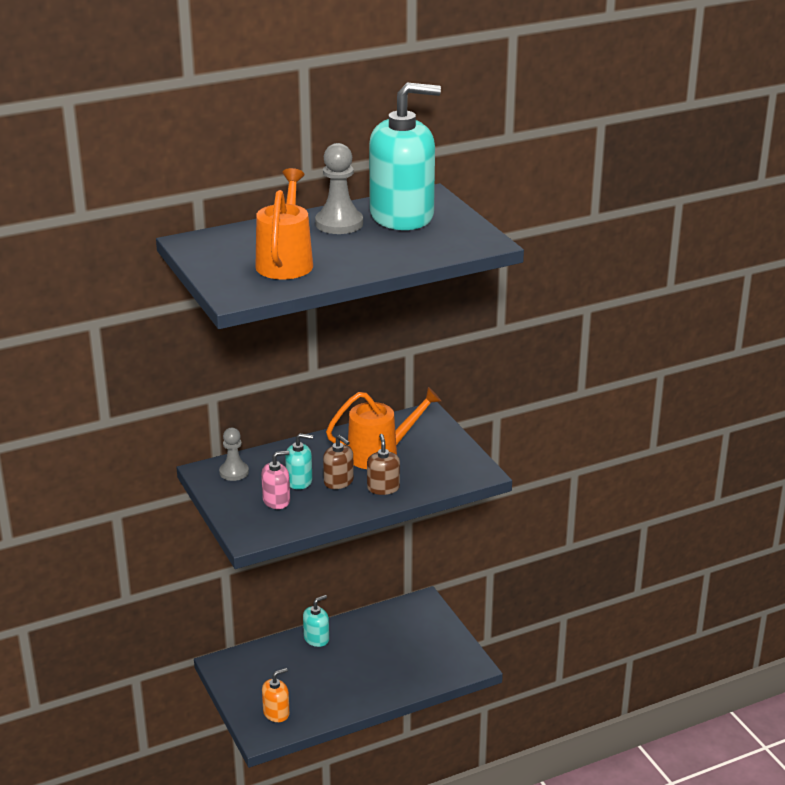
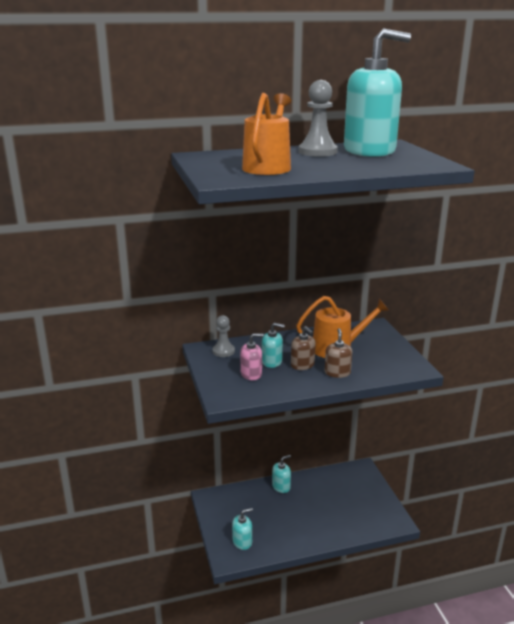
camera: 10 degrees right, 5 degrees down
orange soap dispenser [262,668,290,722] -> turquoise soap dispenser [232,508,253,550]

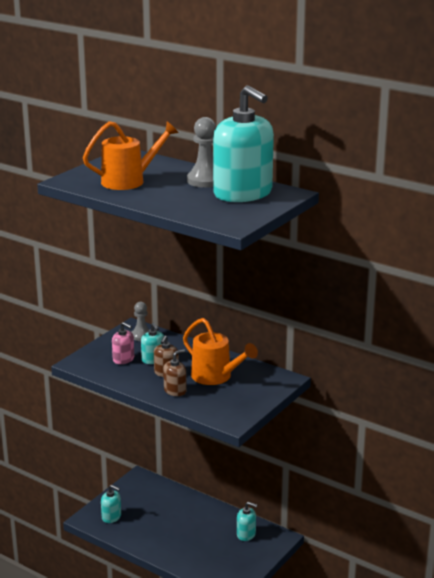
camera: 50 degrees right, 0 degrees up
turquoise soap dispenser [272,455,291,493] -> turquoise soap dispenser moved to [237,502,257,541]

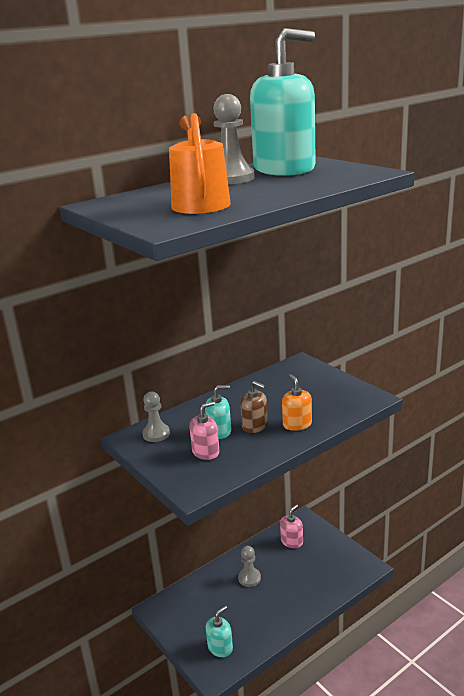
camera: 70 degrees left, 0 degrees up
brown soap dispenser [163,349,187,396] -> orange soap dispenser [282,374,312,431]
orange watering can [183,318,258,385] -> none
turquoise soap dispenser [237,502,257,541] -> pink soap dispenser [280,504,303,548]
none -> grey pawn [238,546,261,587]

